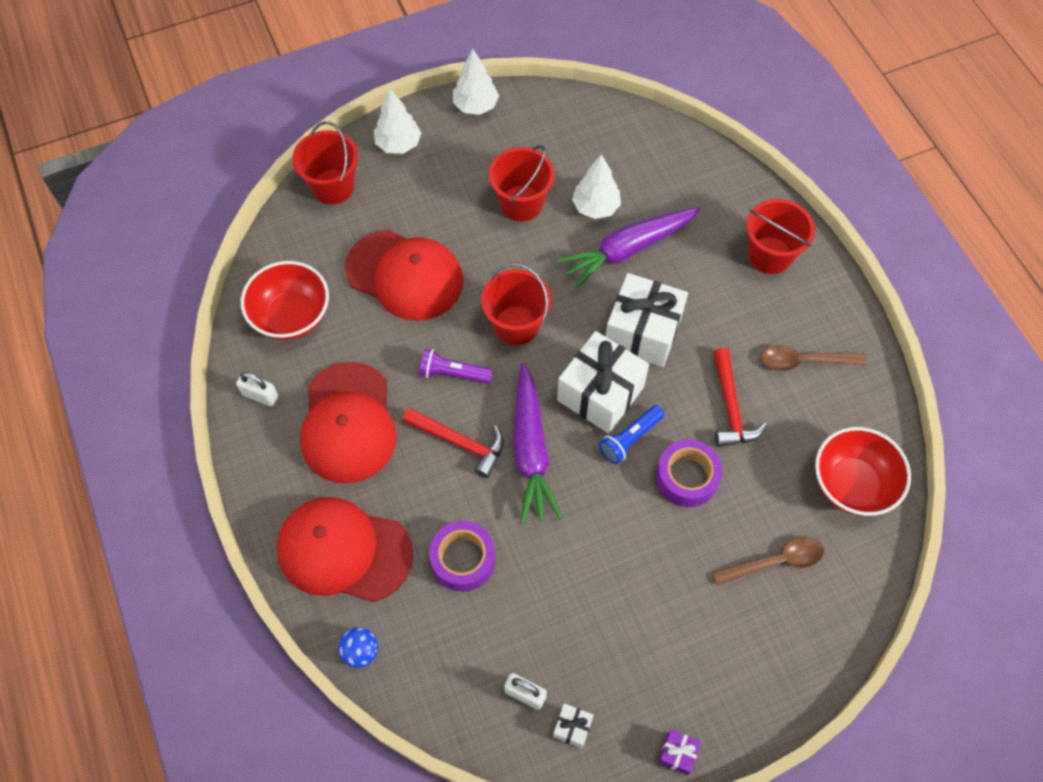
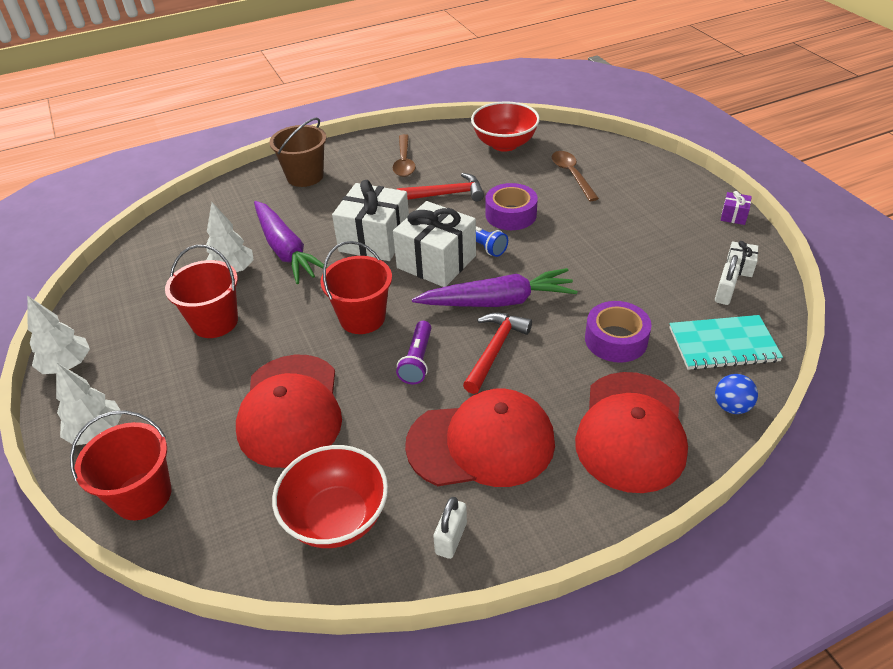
camera: 90 degrees left, 20 degrees down
red cap [345,230,463,321] -> red cap turned 150 degrees clockwise [236,355,342,468]
red bucket [746,199,815,274] -> brown bucket [269,118,327,187]
none -> turquoise notebook [669,315,783,370]

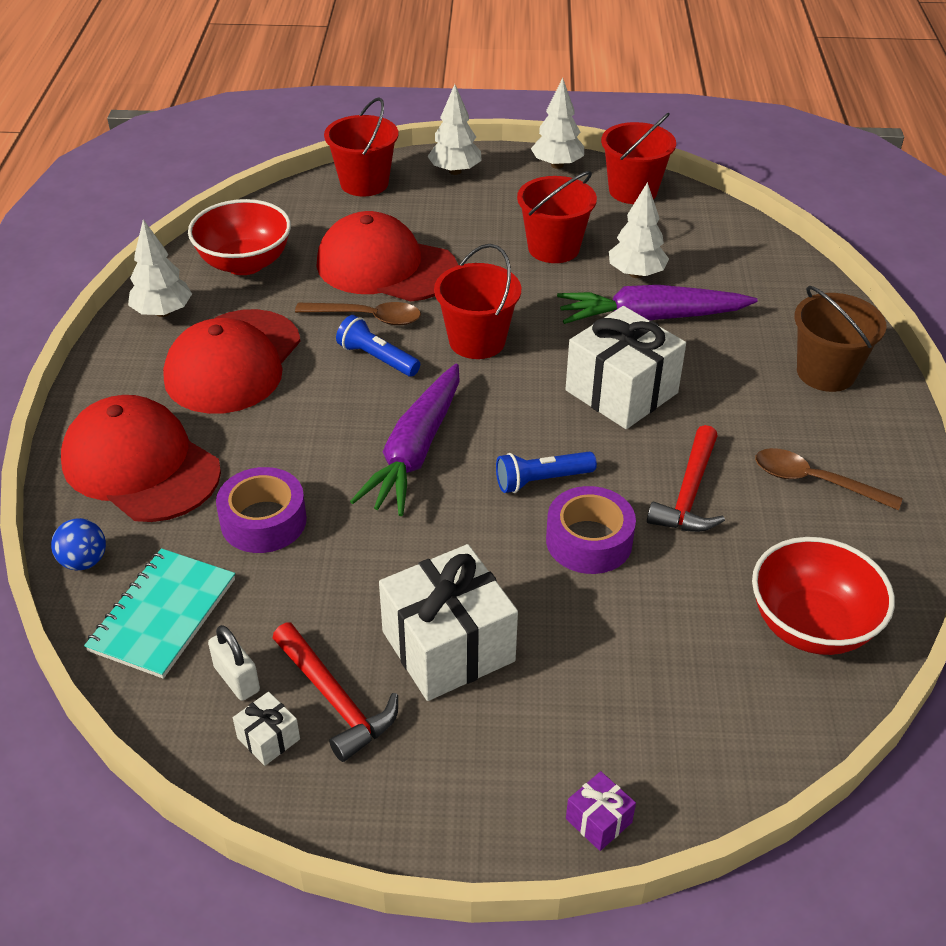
camera: 115 degrees right, 0 degrees up
white gift [393,201,476,287] -> white gift moved to [379,544,518,701]
purple flashlight [396,321,431,384] -> blue flashlight [336,315,420,377]
white padlock [433,497,467,559] -> white tree [128,219,192,317]
red hammer [463,313,532,394] -> red hammer moved to [273,622,398,762]
brown spoon [552,151,599,201] -> brown spoon moved to [295,302,421,325]
purple gift [721,191,752,225] -> purple gift moved to [566,771,636,851]
none -> red bucket [601,113,676,204]

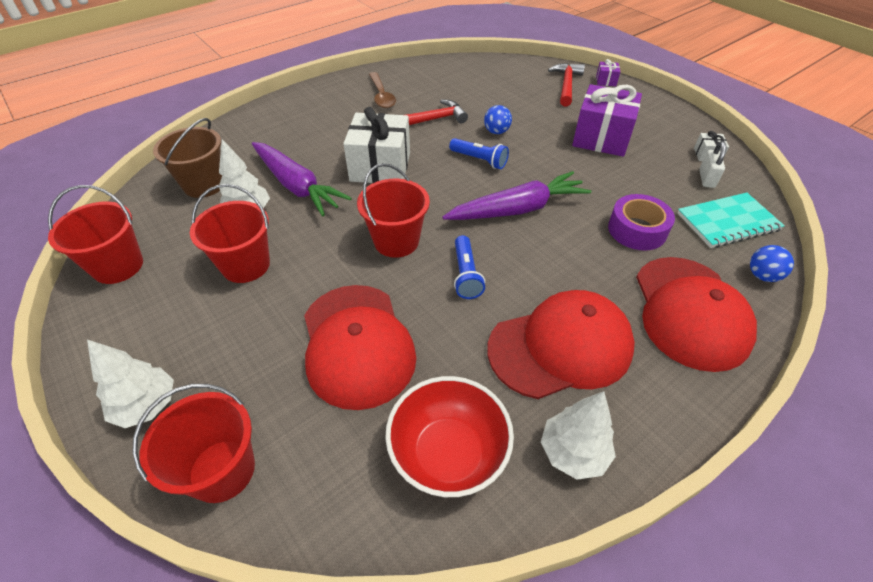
camera: 130 degrees left, 5 degrees up
red hammer [273,622,398,762] -> red hammer moved to [548,63,585,107]
brown spoon [295,302,421,325] -> none
white gift [379,544,518,701] -> purple gift [572,84,642,157]
white tree [531,78,584,169] -> none
purple tape [546,486,636,574] -> blue ball [484,105,512,134]
red bowl [752,537,895,655] -> none
brown bucket [794,286,887,392] -> brown bucket moved to [153,118,222,198]

